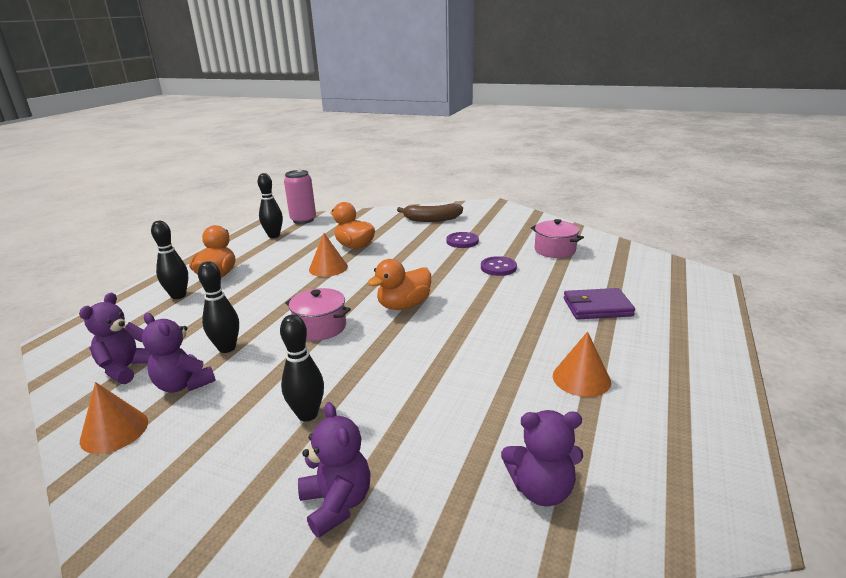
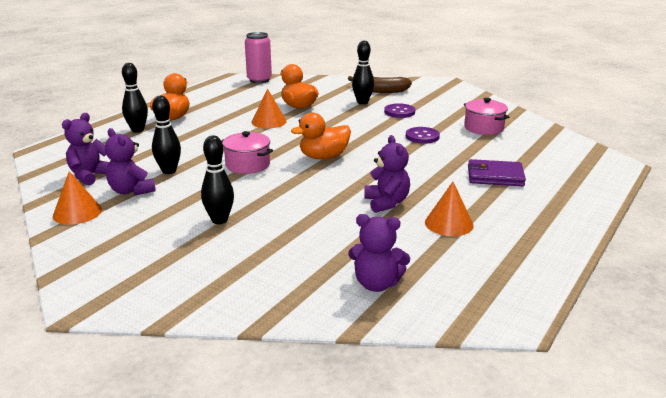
camera: 10 degrees right, 0 degrees up
black bowling pin [258,173,283,238] -> black bowling pin moved to [352,41,374,104]
purple teddy bear [298,402,371,538] -> purple teddy bear moved to [364,135,410,213]

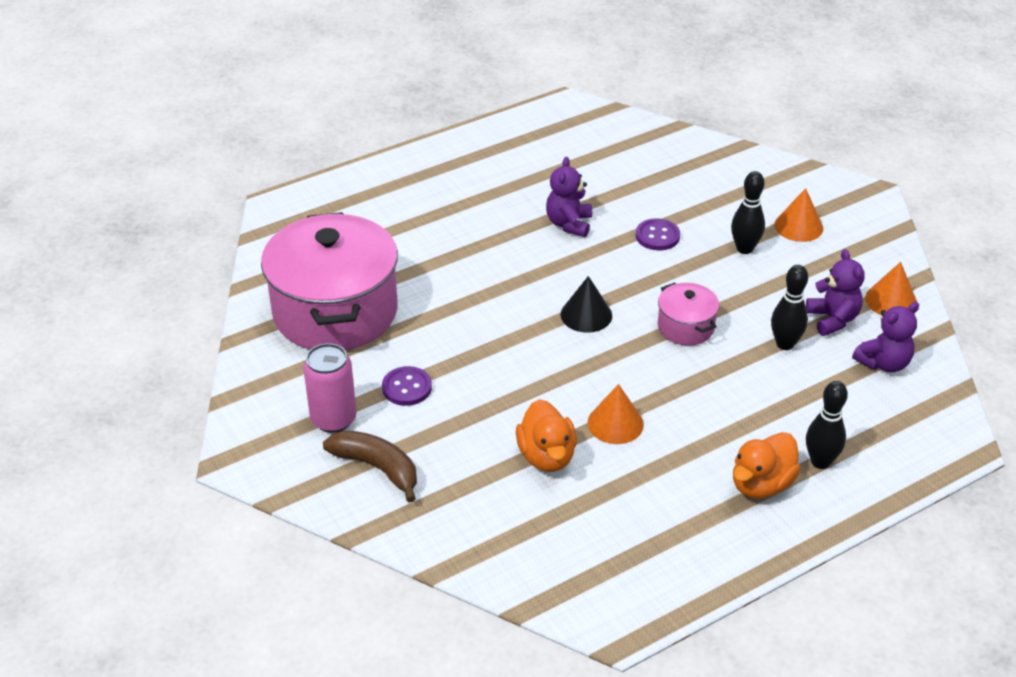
camera: 155 degrees left, 15 degrees up
pink can [245,32,272,83] -> pink can moved to [303,343,357,433]
orange duck [291,112,351,159] -> black cone [560,276,612,333]
purple teddy bear [348,214,410,292] -> none
black bowling pin [352,41,374,104] -> none
purple button [406,127,440,144] -> purple button moved to [636,218,680,250]
orange cone [425,182,474,236] -> orange cone moved to [775,188,823,242]
pink pot [464,98,509,135] -> pink pot [261,212,398,350], size x2.22
purple wallet [468,159,526,186] -> none

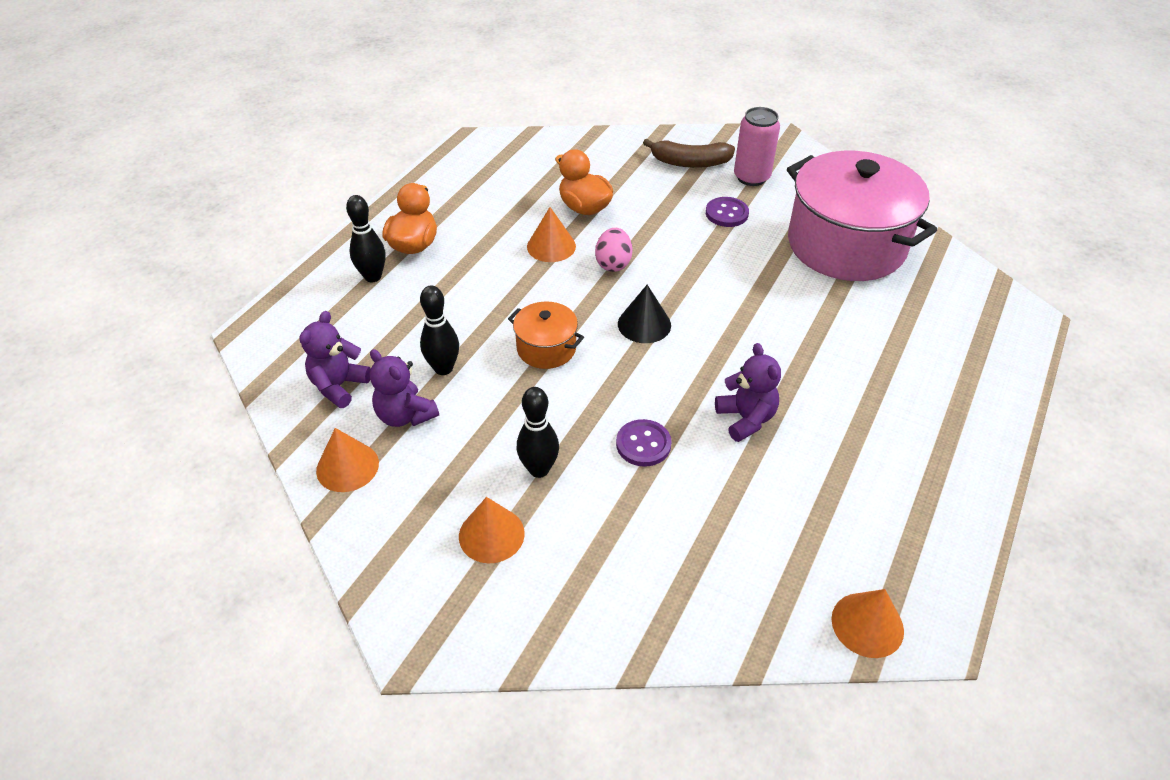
camera: 150 degrees right, 5 degrees up
pink pot [658,282,719,345] -> orange pot [508,302,584,369]
none -> pink egg [595,228,633,272]
none -> orange cone [832,589,904,658]

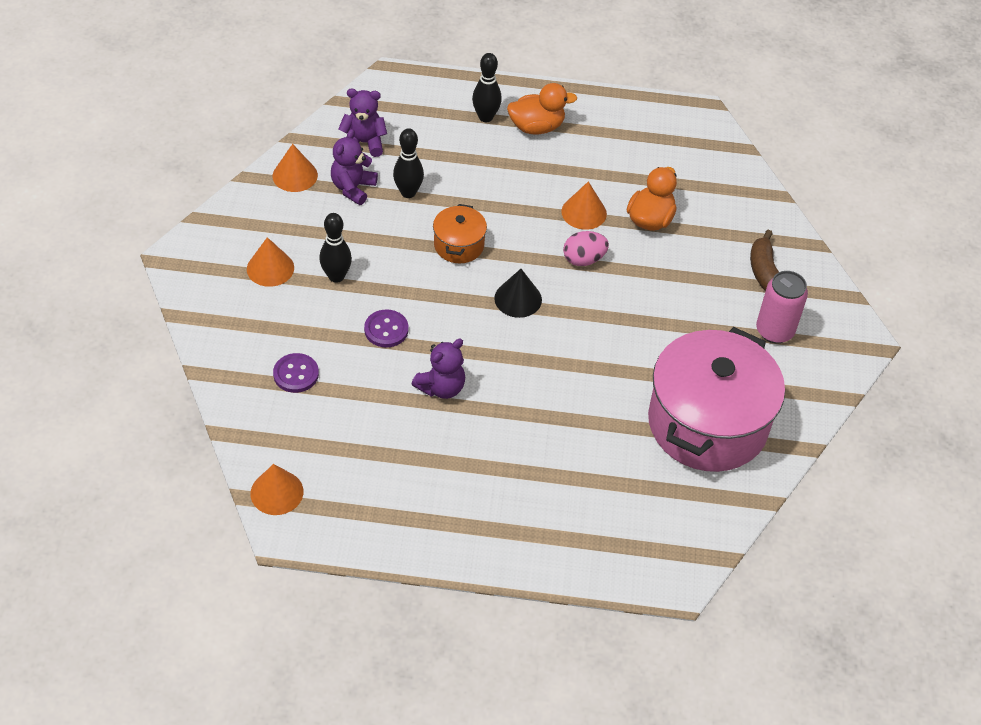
camera: 65 degrees right, 5 degrees up
purple button [706,197,749,227] -> purple button moved to [273,353,319,393]

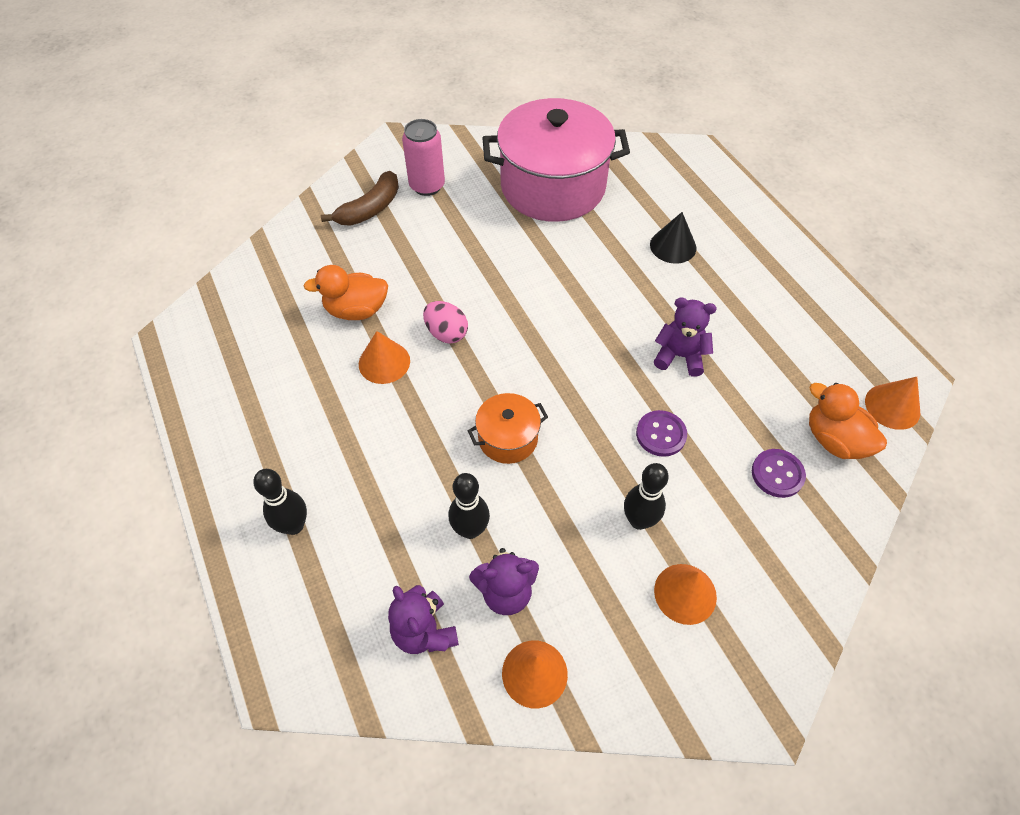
camera: 120 degrees left, 5 degrees up
black cone [494,269,542,318] -> black cone moved to [650,212,696,264]
orange duck [507,83,577,134] -> orange duck moved to [809,383,887,459]

